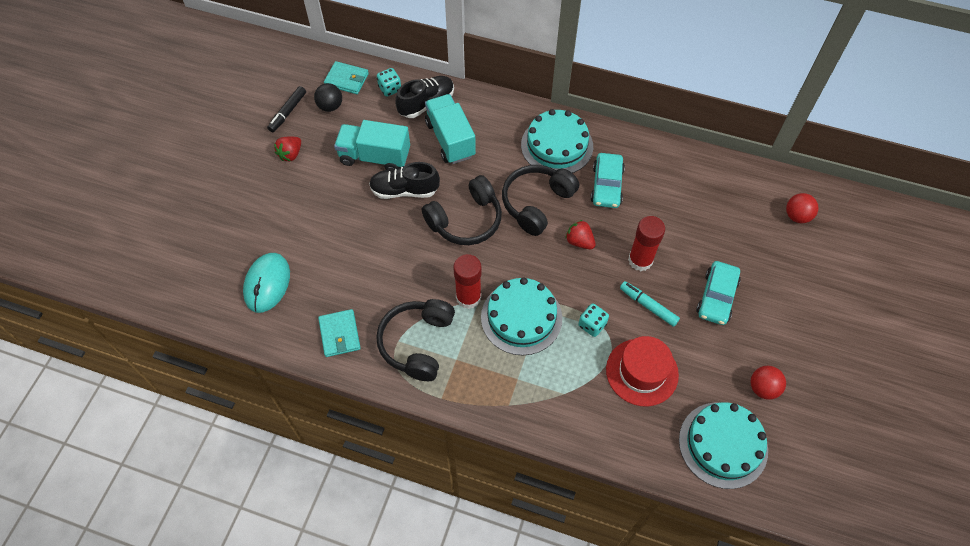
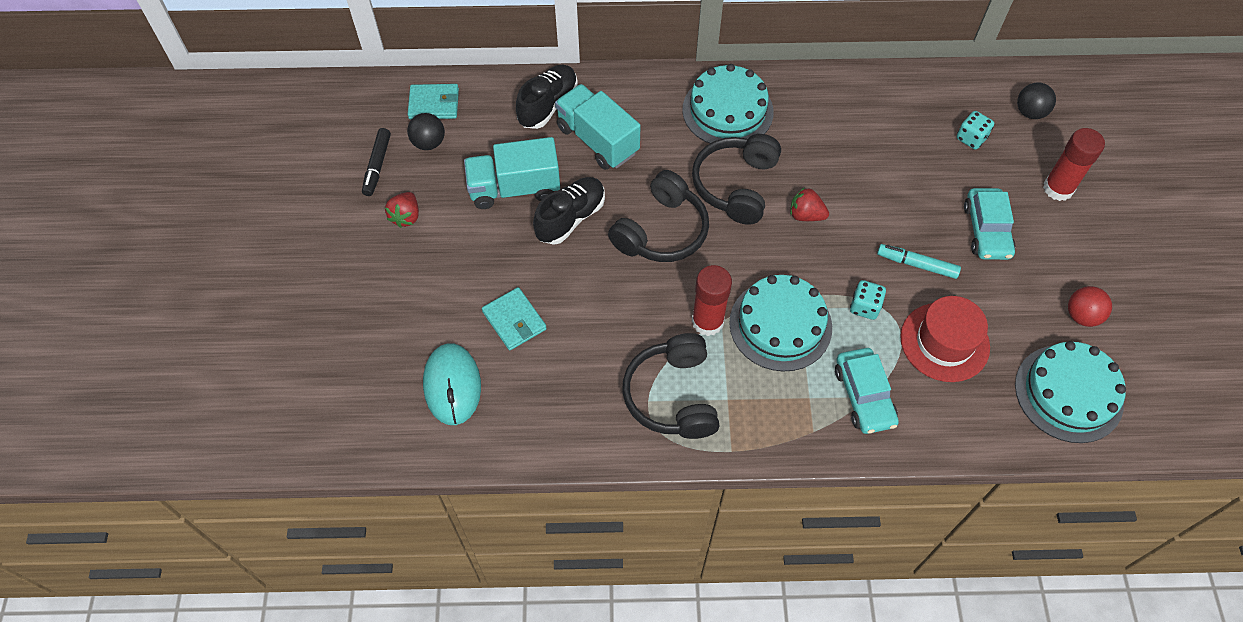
camera: 20 degrees left, 0 degrees up
turquoise wallet [318,309,361,357] -> turquoise wallet moved to [482,287,547,350]
black shoe [369,162,440,199] -> black shoe turned 150 degrees clockwise [533,177,605,245]
turquoise dice [377,68,401,97] -> turquoise dice moved to [957,111,994,149]
turquoise car [590,153,625,208] -> turquoise car moved to [835,348,899,434]
red glue stick [628,216,665,271] -> red glue stick moved to [1043,128,1105,201]
red ball [786,193,818,223] -> black ball [1017,82,1056,119]

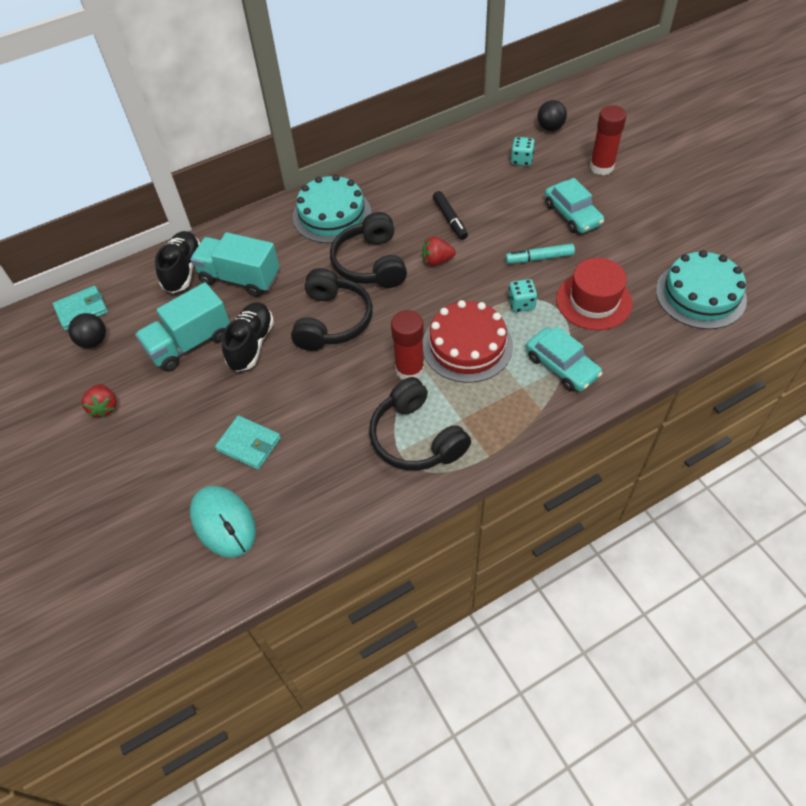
camera: 25 degrees left, 5 degrees down
black marker [362,128,391,196] -> black marker moved to [433,191,468,240]
turquoise cake [729,275,832,371] -> red cake [423,300,513,383]
red ball [1068,286,1112,327] -> none

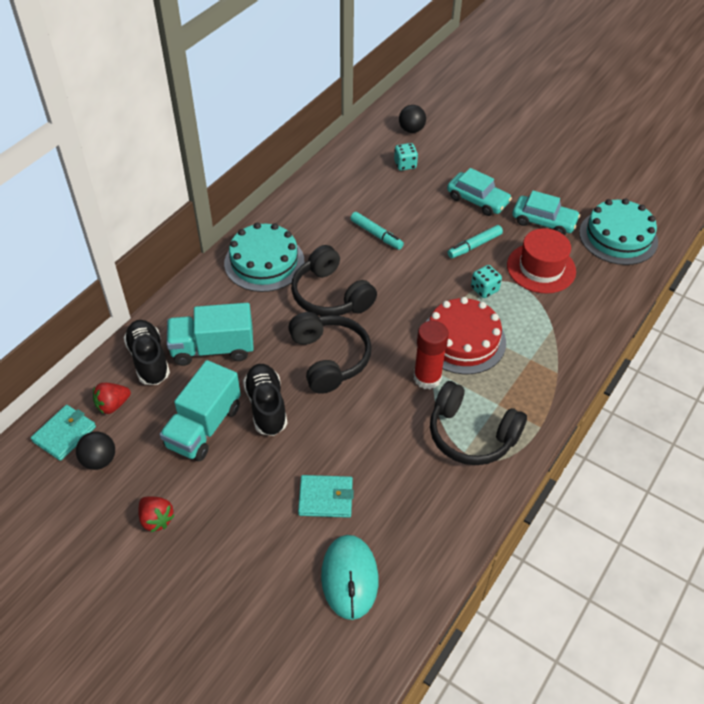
camera: 30 degrees left, 5 degrees down
turquoise mouse [190,486,256,558] -> turquoise mouse turned 60 degrees clockwise [321,535,378,620]
red strawberry [422,236,456,266] -> red strawberry moved to [93,383,131,414]
black marker [433,191,468,240] -> turquoise marker [350,212,404,250]
turquoise car [526,326,603,391] -> turquoise car moved to [512,191,580,235]
red glue stick [590,105,627,175] -> none

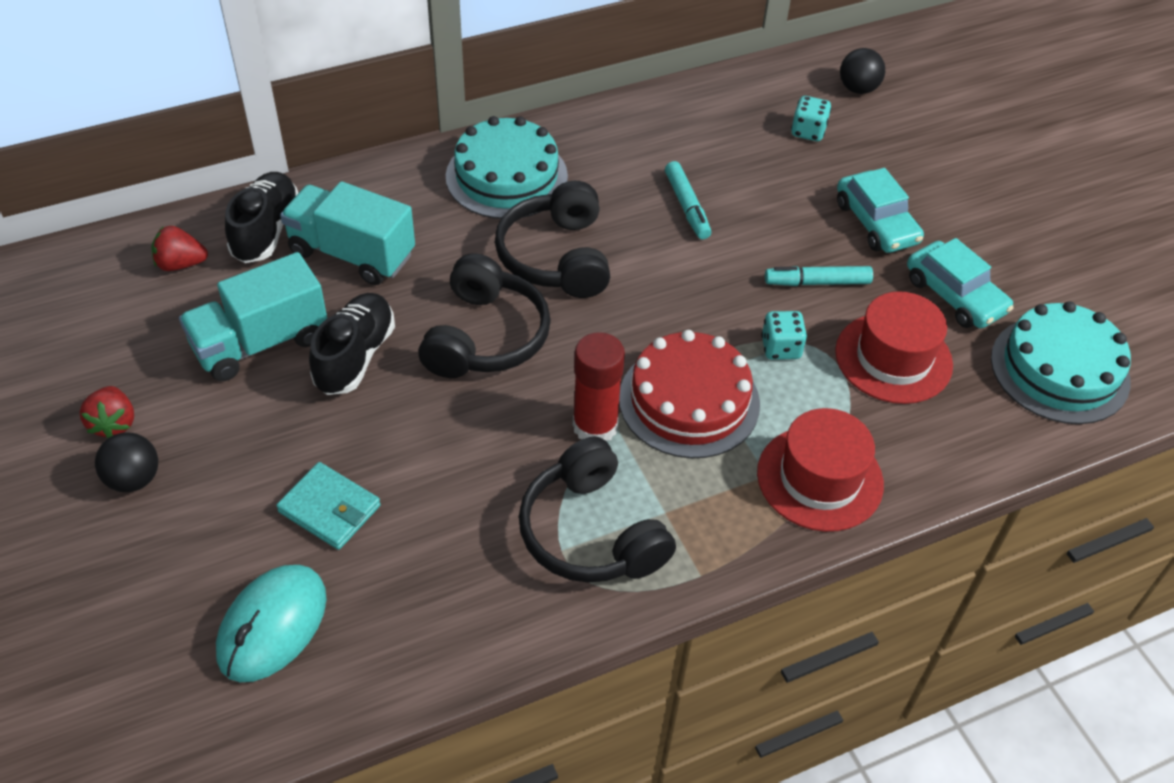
camera: 30 degrees right, 0 degrees up
turquoise wallet [31,405,96,461] -> none
black ball [76,431,115,470] -> black ball moved to [95,433,158,492]
none -> red hat [757,408,884,532]

